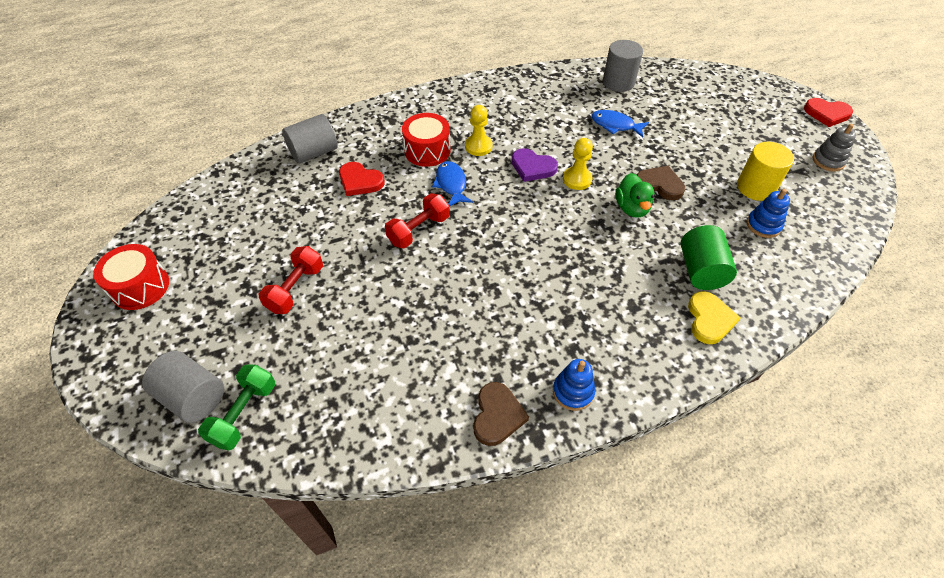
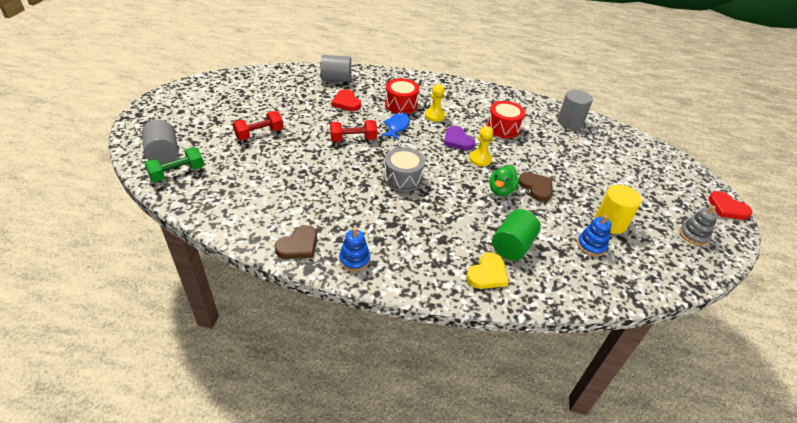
camera: 30 degrees right, 10 degrees down
red drum [93,244,169,310] -> red drum moved to [486,101,525,138]
blue fish [591,110,649,137] -> none
none -> grey drum [384,148,425,192]

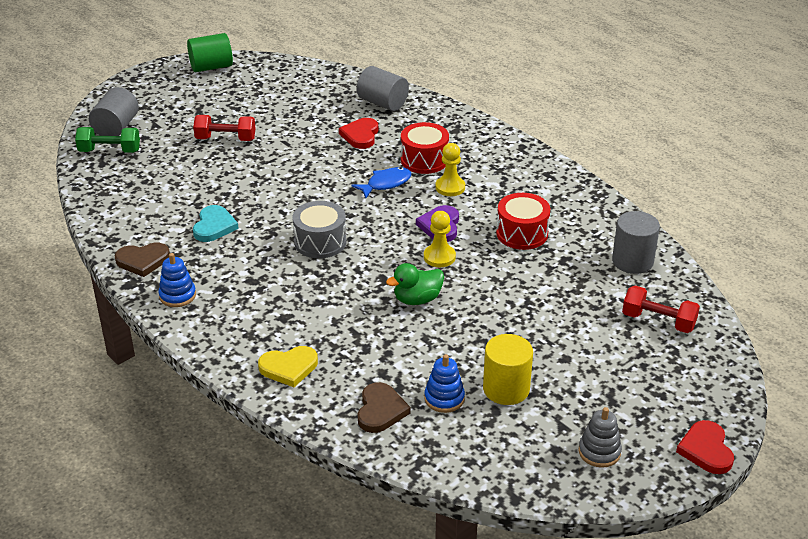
camera: 40 degrees right, 5 degrees down
red dumbbell [330,120,377,142] -> red dumbbell moved to [622,286,700,333]
green cylinder [492,209,540,260] -> green cylinder moved to [187,33,233,72]
brown heart [519,172,553,202] -> brown heart moved to [358,382,410,433]
none -> turquoise heart [193,205,239,242]

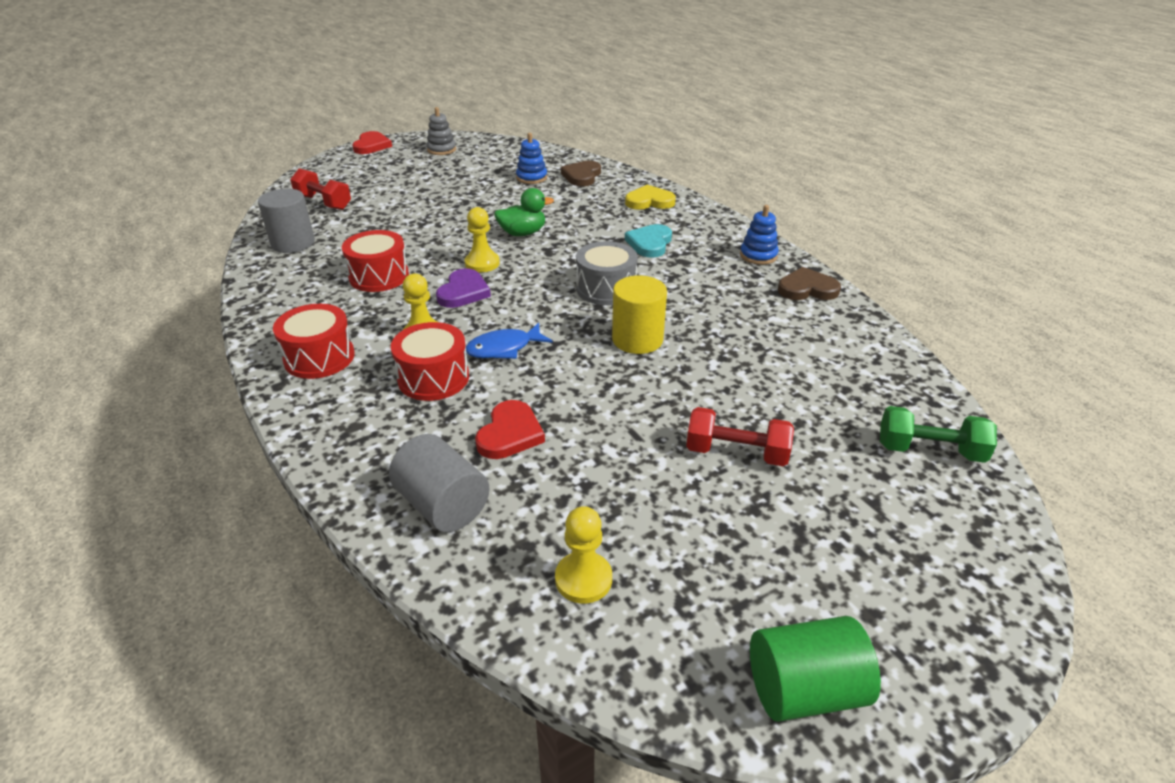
camera: 170 degrees left, 0 degrees up
grey cylinder [89,87,139,136] -> none
turquoise heart [193,205,239,242] -> turquoise heart moved to [625,224,672,258]
yellow cylinder [483,334,533,405] -> yellow cylinder moved to [612,276,667,354]
none -> red drum [273,304,355,379]
none -> yellow pawn [555,506,612,604]

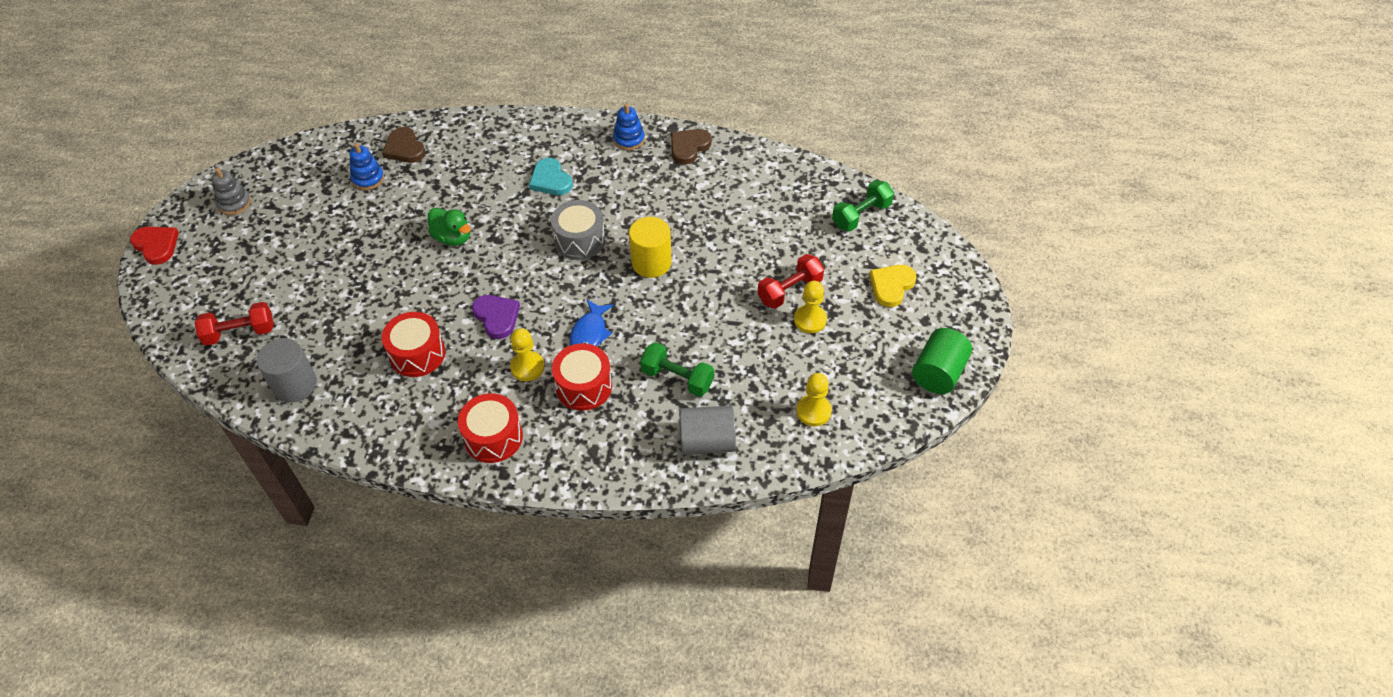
camera: 50 degrees left, 15 degrees up
yellow pawn [465,207,500,272] -> yellow pawn moved to [794,281,827,333]
red heart [475,400,545,459] -> green dumbbell [640,342,714,397]
green duck [494,188,554,236] -> green duck turned 105 degrees clockwise [428,208,471,246]
yellow heart [625,185,676,210] -> yellow heart moved to [869,265,917,307]

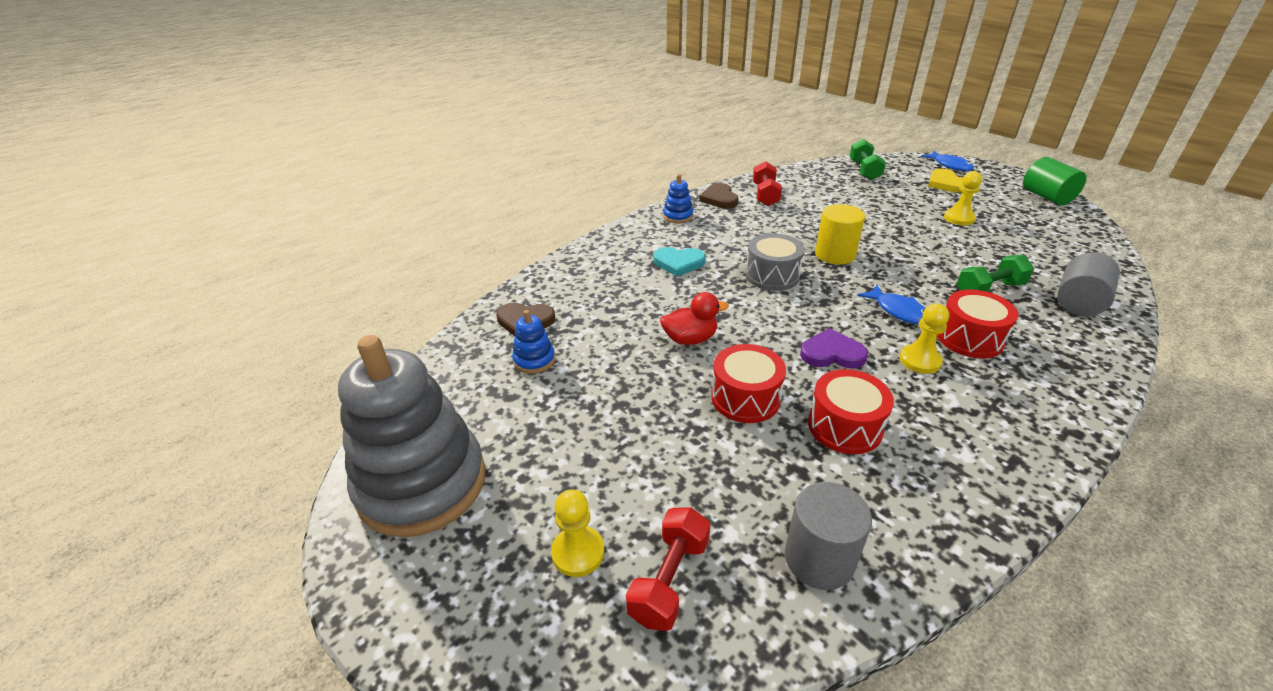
camera: 50 degrees left, 15 degrees down
red heart [130,227,179,265] -> none
grey stacking toy [211,168,251,215] -> grey stacking toy [338,335,486,537], size x2.45
green duck [428,208,471,246] -> red duck [660,292,729,345]
red drum [458,393,523,463] -> red drum moved to [711,344,786,423]
red dumbbell [758,254,824,309] -> red dumbbell moved to [753,161,782,206]
yellow pawn [796,373,832,426] -> yellow pawn moved to [551,489,604,577]
none -> blue fish [921,151,974,171]

